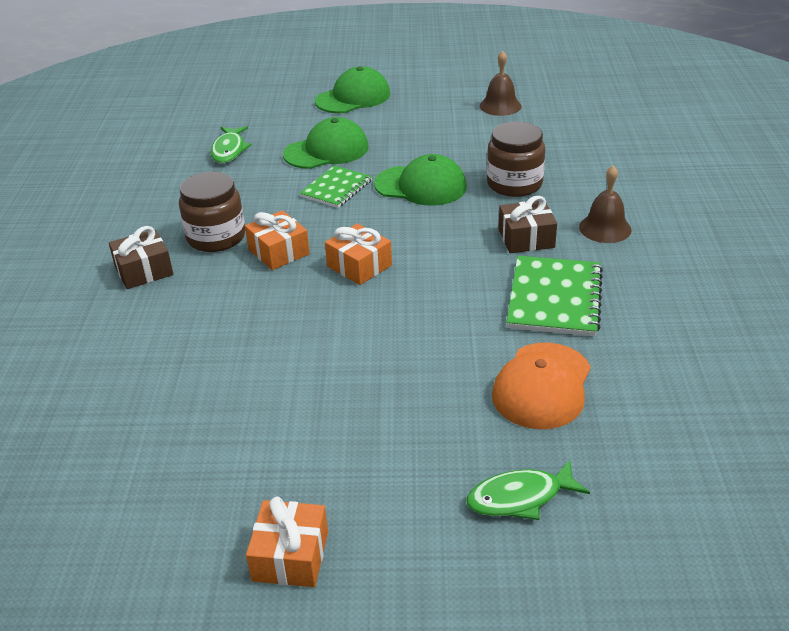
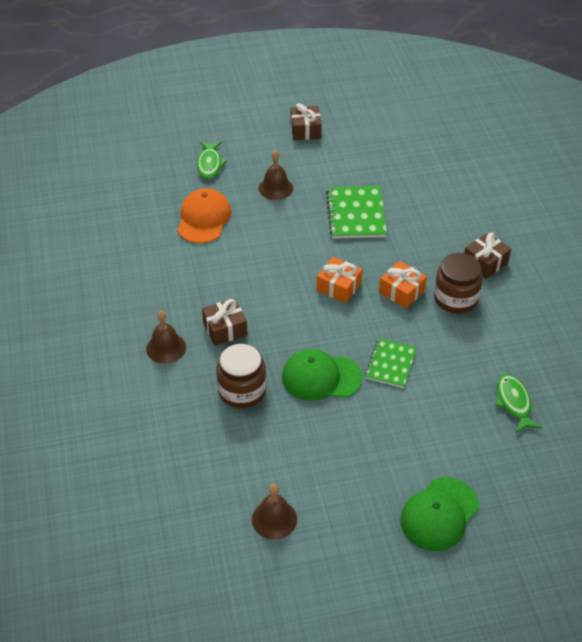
camera: 165 degrees right, 10 degrees up
orange gift [246,496,328,587] -> brown gift [290,103,322,140]
green cap [283,117,369,169] -> none
green fish [466,460,590,520] -> green fish turned 120 degrees clockwise [197,142,227,179]
green notebook [507,256,603,336] -> green notebook moved to [326,186,387,239]
none -> brown bell [259,150,293,200]

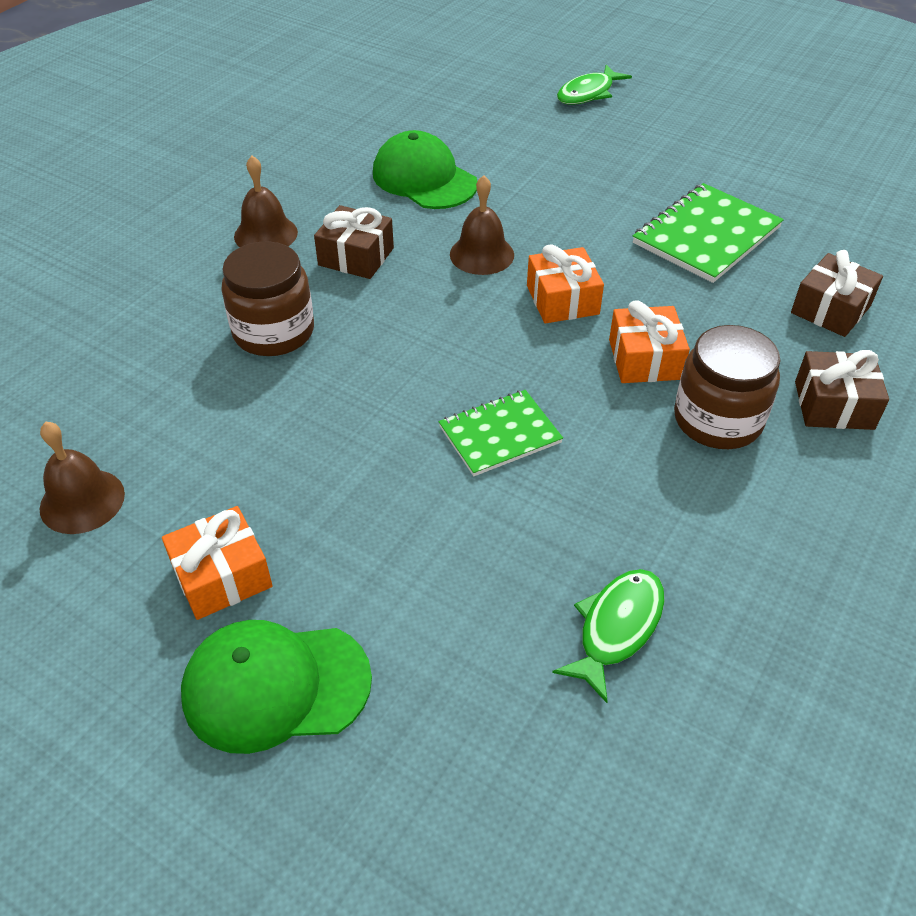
camera: 45 degrees right, 0 degrees up
orange cap [177,188,231,243] -> none
brown bell [259,150,293,200] -> brown bell moved to [450,175,514,275]
green cap [282,349,362,401] -> green cap moved to [373,130,477,209]
brown gift [290,103,322,140] -> brown gift moved to [791,250,883,337]
none -> orange gift [162,506,272,620]

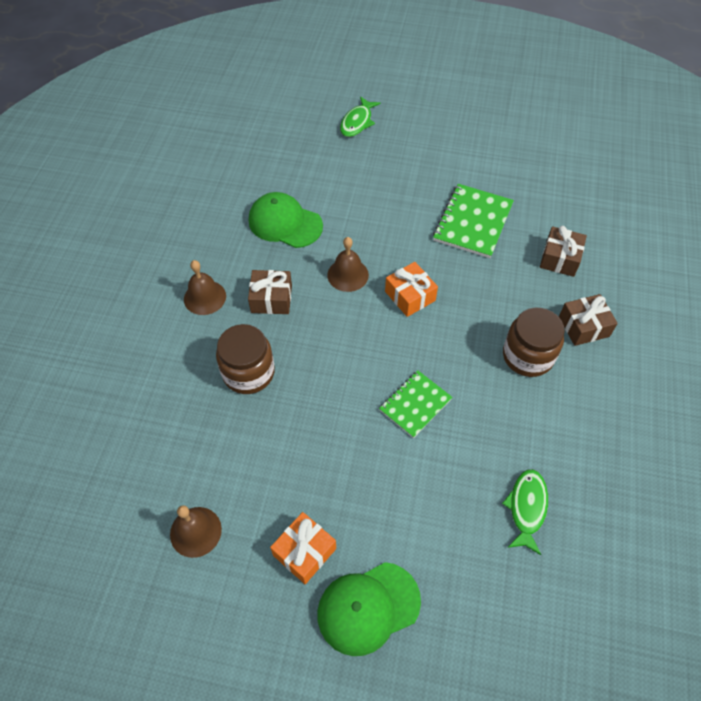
camera: 20 degrees left, 10 degrees up
orange gift [609,301,690,383] -> none

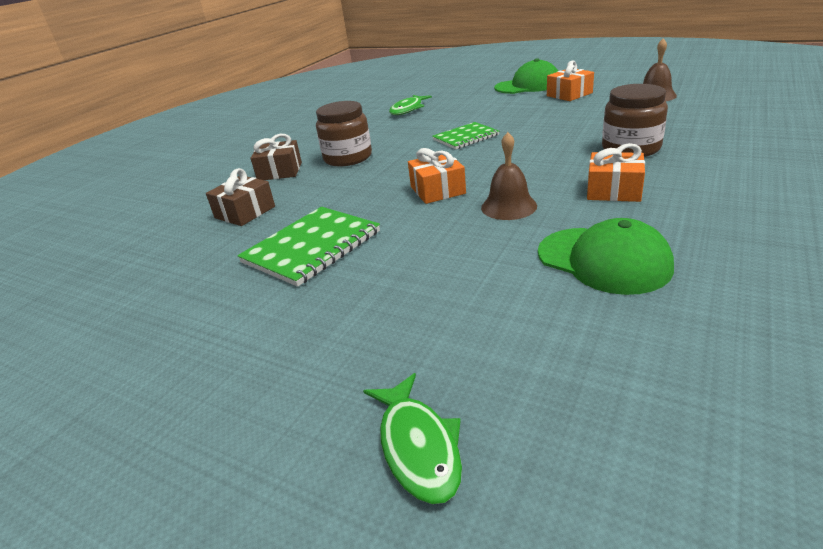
camera: 160 degrees left, 25 degrees down
brown bell [184,260,226,315] -> none
brown gift [248,270,292,314] -> orange gift [587,143,645,202]
green fish [340,96,381,137] -> green fish turned 120 degrees clockwise [363,373,462,504]

